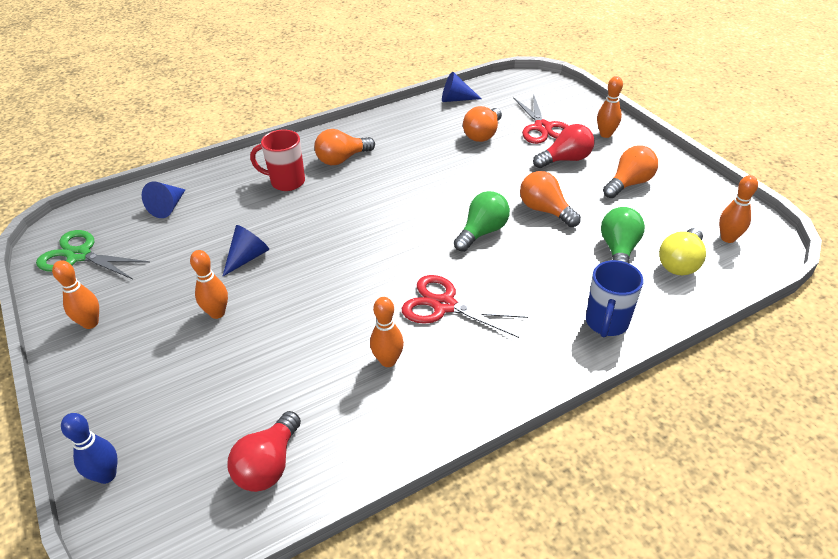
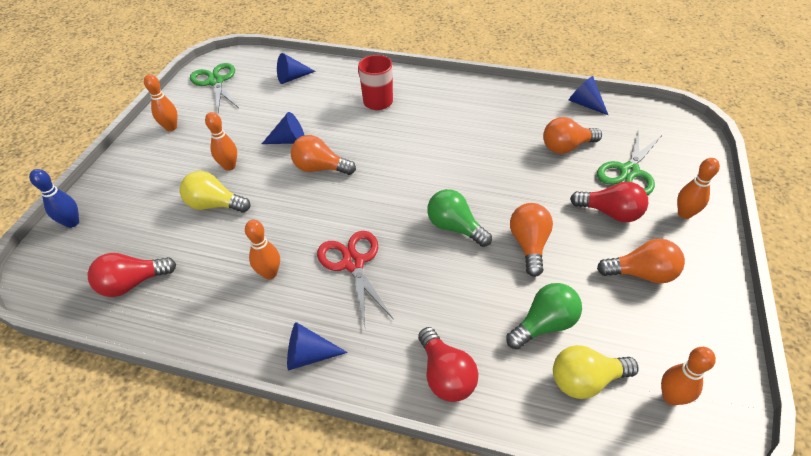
camera: 45 degrees right, 5 degrees up
orange light bulb [315,129,375,165] -> orange light bulb moved to [291,135,356,175]
green light bulb [454,191,510,252] -> green light bulb turned 135 degrees counterclockwise [427,189,492,247]
red scissors [513,94,568,144] -> green scissors [597,129,662,195]
blue mug [586,260,644,337] -> red light bulb [418,327,479,402]
none -> yellow light bulb [180,171,250,212]
none -> blue cone [287,322,348,370]

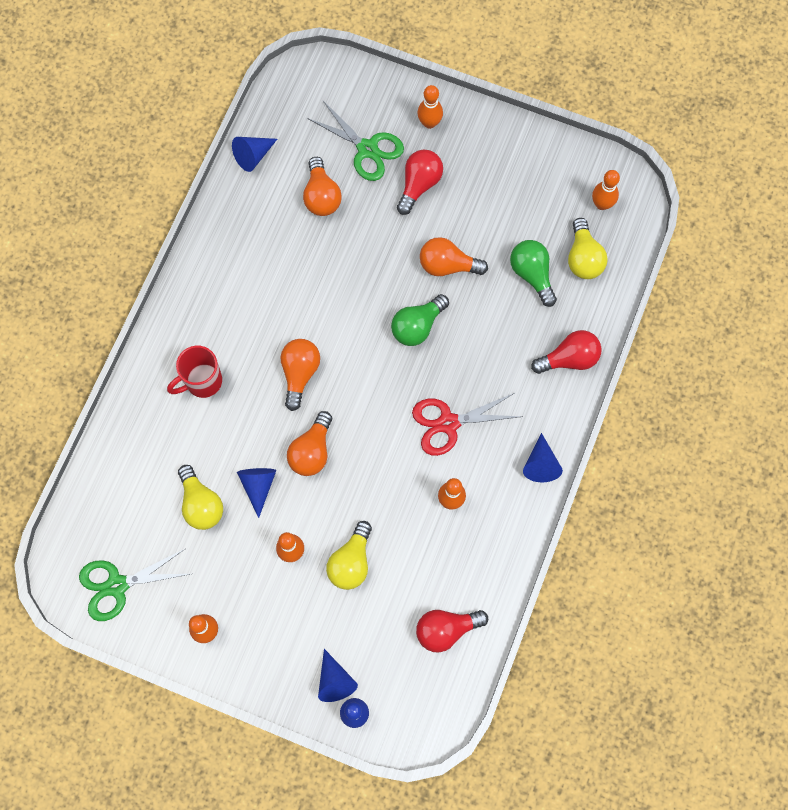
camera: 85 degrees left, 25 degrees up
red light bulb [88,253,176,297] -> red light bulb turned 90 degrees clockwise [416,610,488,652]
blue cone [277,53,316,84] -> blue cone moved to [318,649,358,702]
orange light bulb [597,239,685,284] -> orange light bulb moved to [281,339,320,411]
none -> yellow light bulb [178,465,223,530]

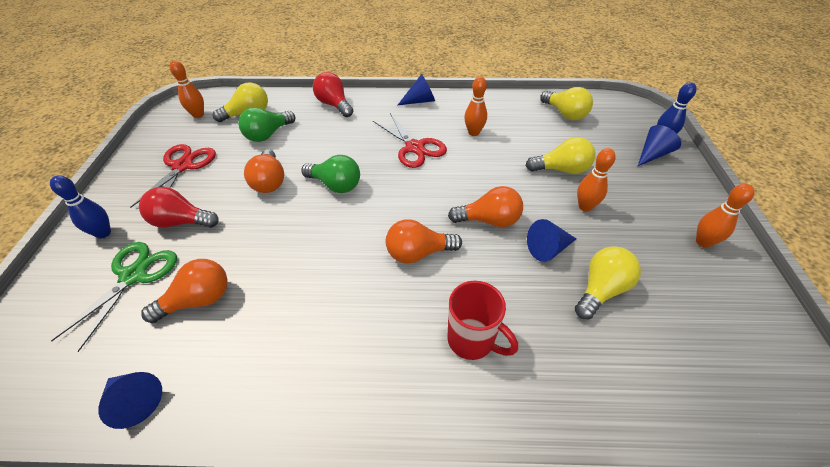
camera: 110 degrees left, 25 degrees down
green scissors [79,549,190,621] -> none
red light bulb [416,610,488,652] -> yellow light bulb [540,87,593,120]
orange bowling pin [417,85,443,129] -> blue bowling pin [50,175,111,238]
none -> red scissors [130,144,216,208]

